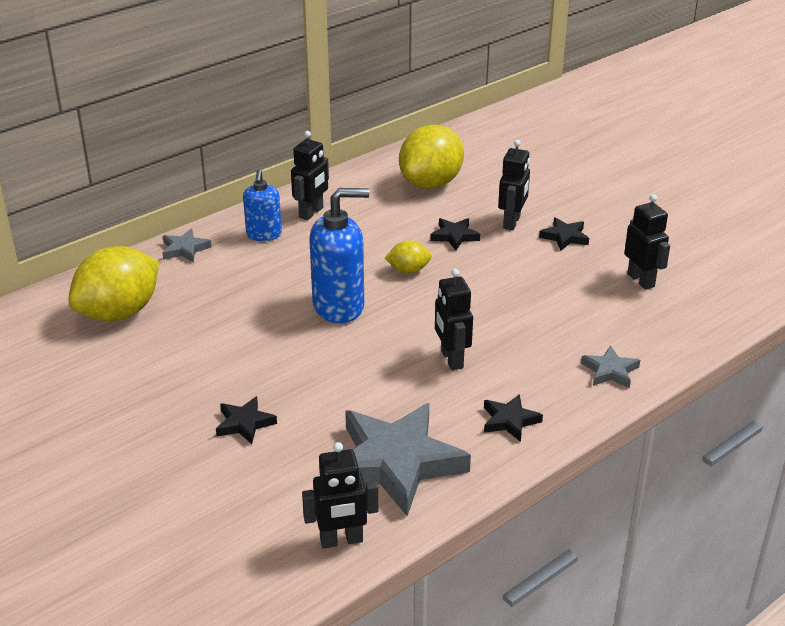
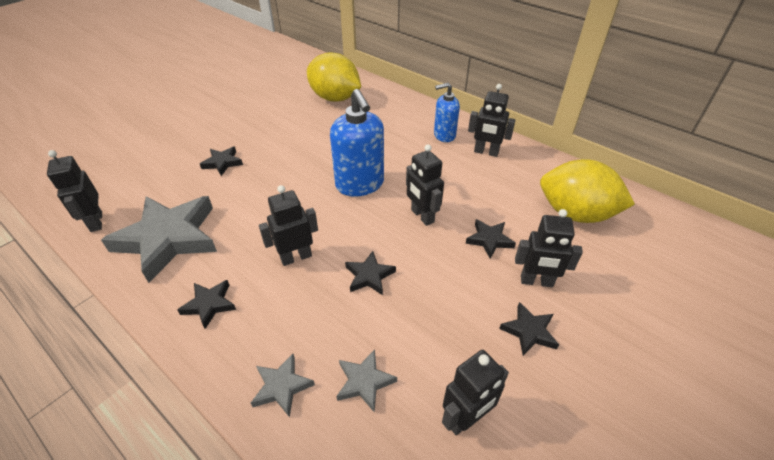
camera: 80 degrees right, 10 degrees up
grey star [162,229,212,263] -> grey star moved to [336,349,397,412]
yellow lemon [385,241,432,273] -> black robot [406,144,444,226]
none -> black star [345,251,396,295]

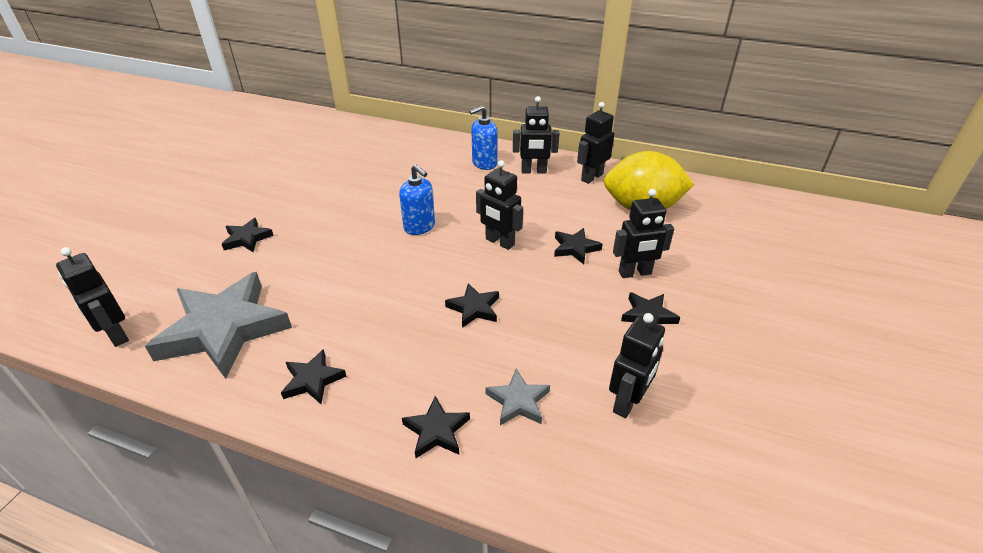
camera: 20 degrees left, 5 degrees down
grey star [251,354,315,417] -> black star [402,396,470,458]
black robot [259,185,318,266] -> black robot moved to [577,102,614,184]
yellow lemon [307,53,361,102] -> none
blue soap dispenser [330,89,384,197] -> blue soap dispenser [399,164,435,235], size x0.61

